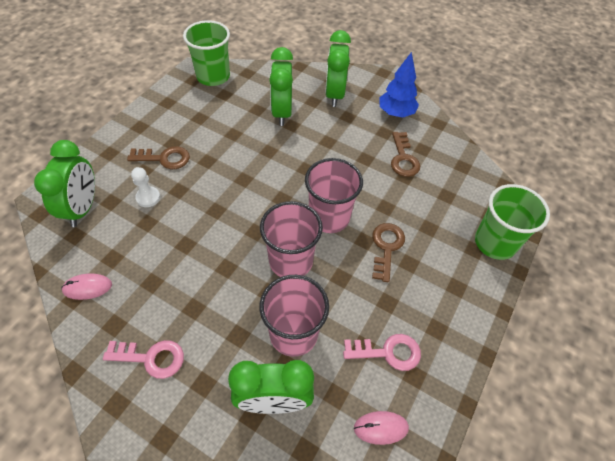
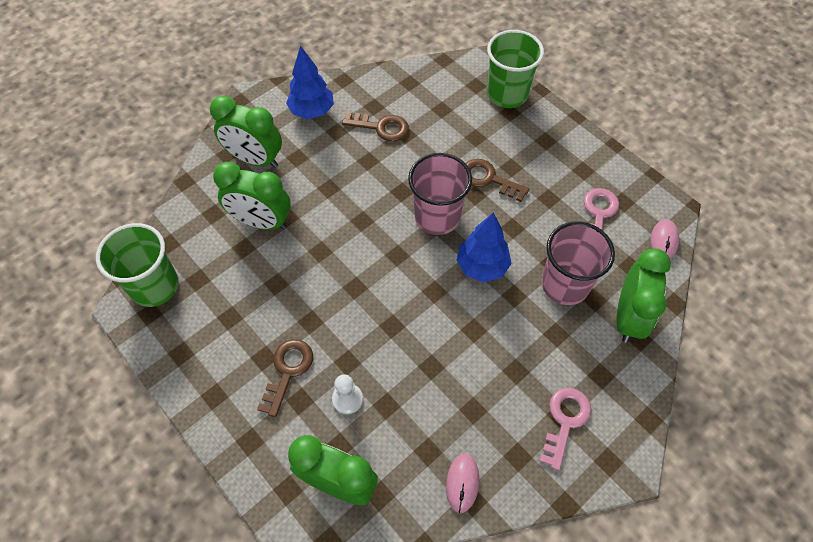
camera: 70 degrees left, 5 degrees up
pink cup [260,201,323,277] -> blue tree [457,213,512,282]

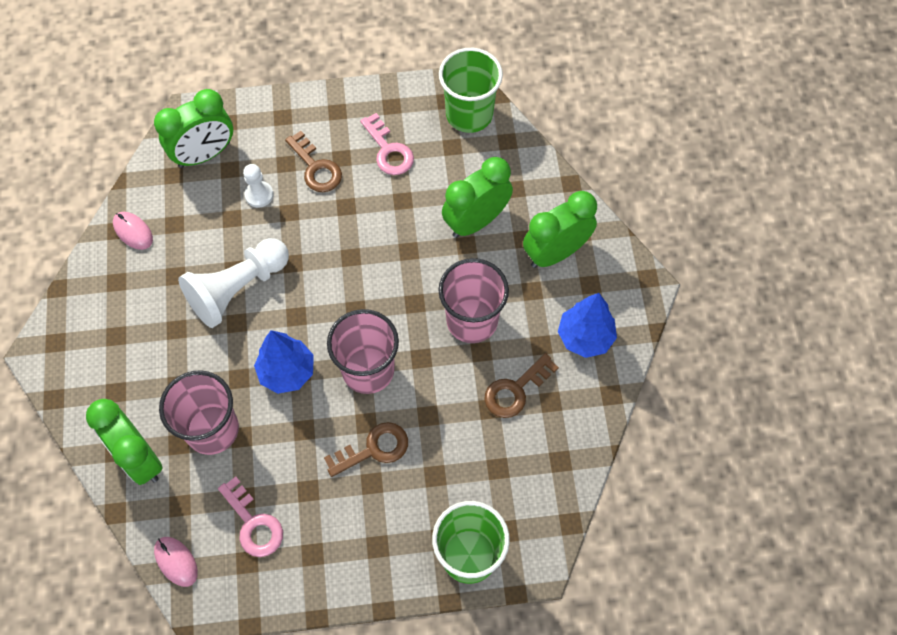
camera: 125 degrees right, 5 degrees up
pink key [539,388,591,470] -> pink key moved to [360,113,414,175]
none -> white pawn [178,238,289,328]
none -> pink cup [438,258,509,343]

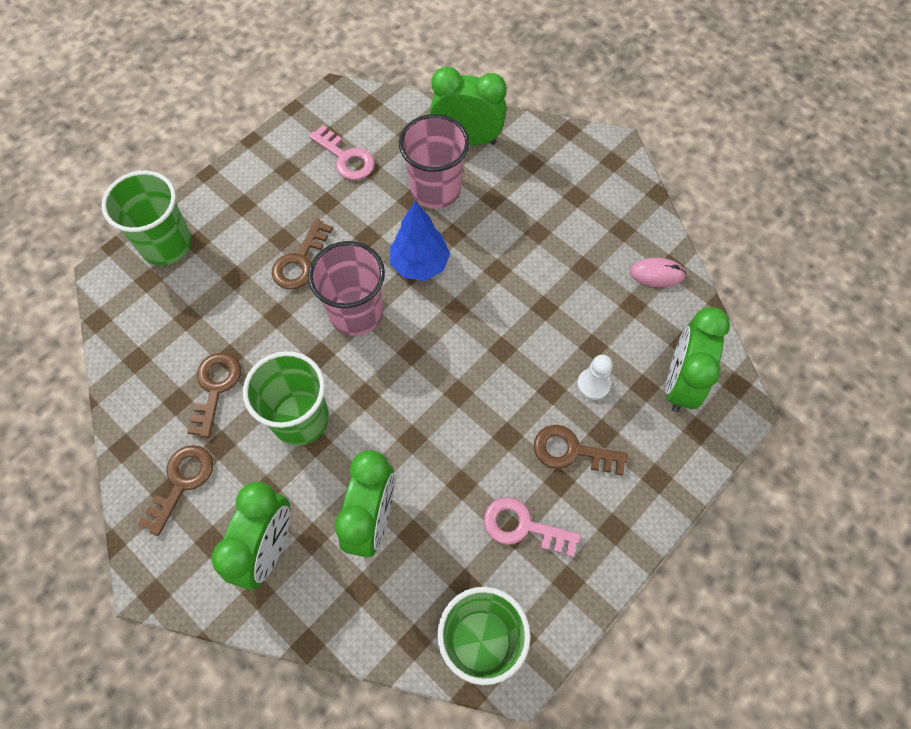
camera: 140 degrees right, 0 degrees up
pink mouse [154,537,198,587] -> none
white pawn [178,238,289,328] -> none
pink key [218,476,283,557] -> pink key turned 150 degrees counterclockwise [309,125,375,180]
pink cup [438,258,509,343] -> green cup [243,351,329,446]
blue tree [558,293,617,358] -> brown key [138,445,213,536]

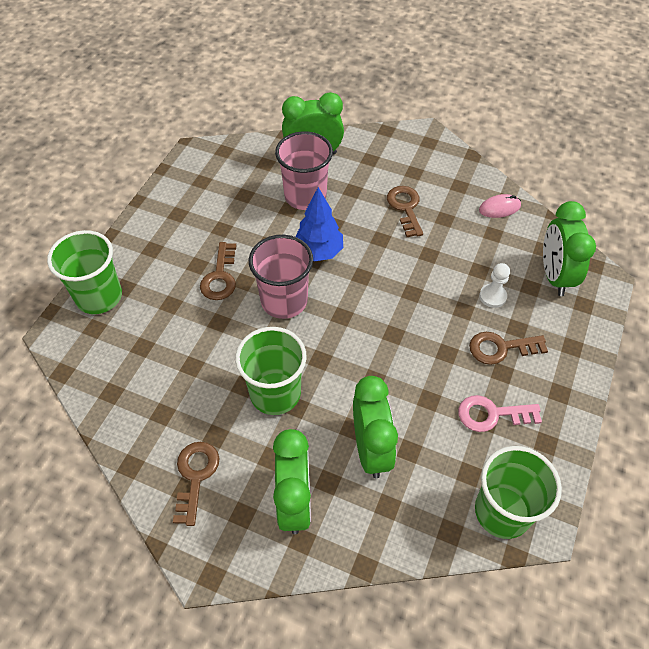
camera: 20 degrees left, 10 degrees down
brown key [187,353,241,438] -> brown key moved to [387,186,423,237]
pink key [309,125,375,180] -> none

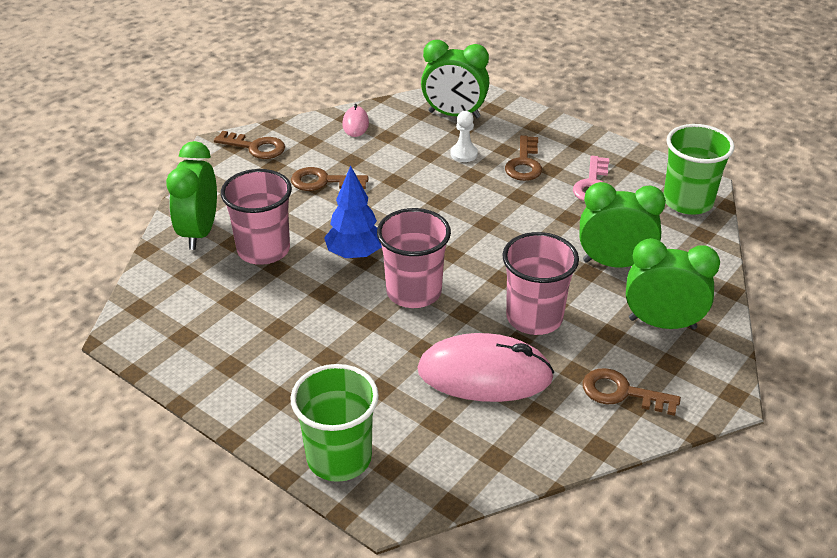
camera: 75 degrees left, 15 degrees down
brown key [200,242,237,300] -> brown key moved to [214,131,285,159]
green cup [235,327,307,415] -> pink cup [502,232,579,335]
none -> pink mouse [417,333,554,402]

